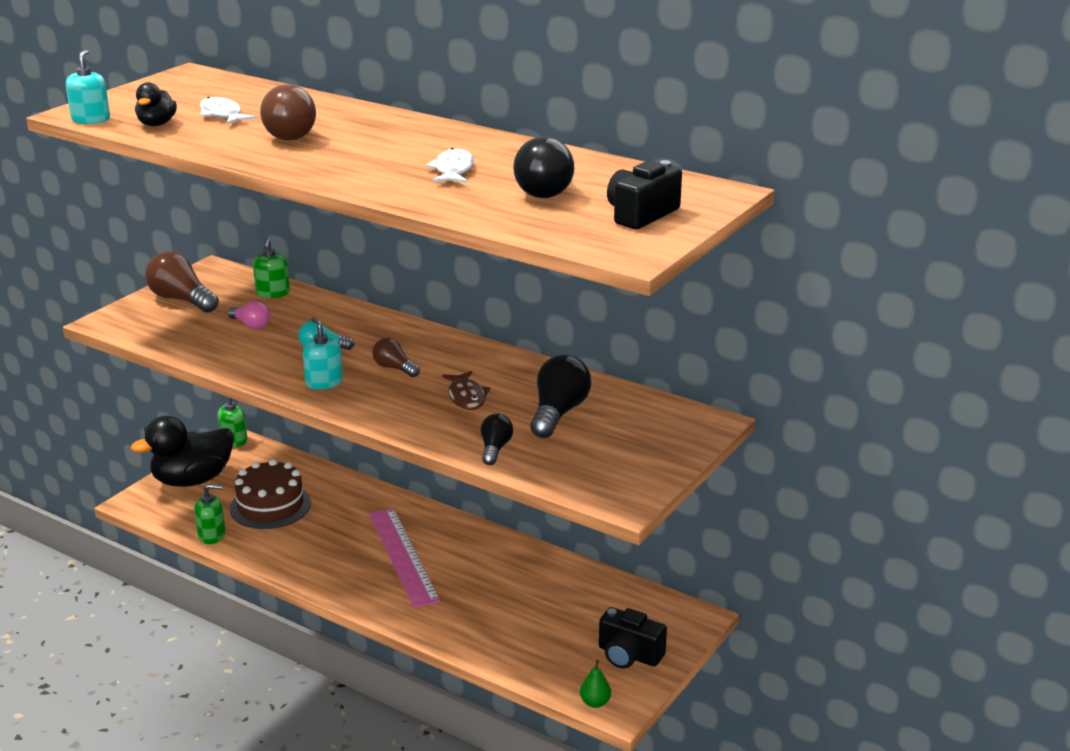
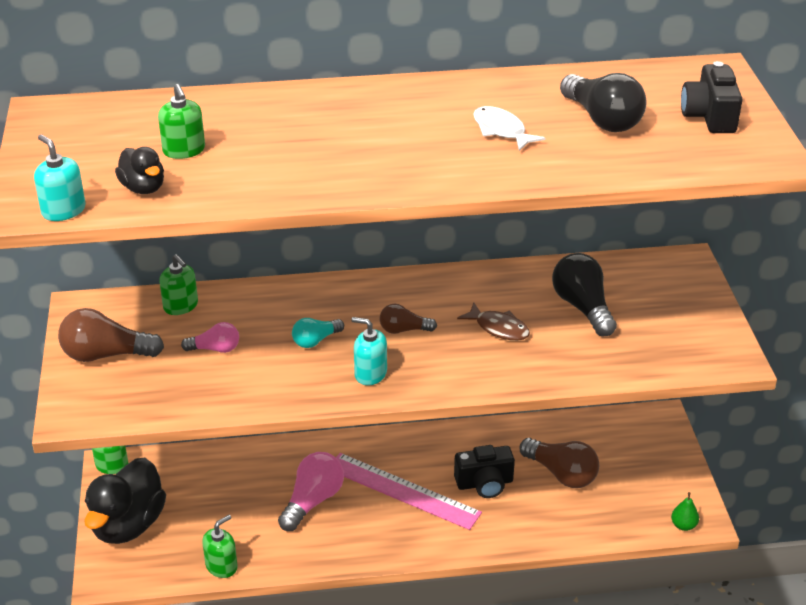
camera: 40 degrees left, 10 degrees up
white fish [200,97,256,124] -> green soap dispenser [158,84,205,159]
brown cake [230,459,311,529] -> none
brown light bulb [260,84,316,141] -> brown light bulb moved to [520,438,599,488]
black light bulb [480,414,513,465] -> none
black camera [599,607,667,669] -> black camera moved to [454,445,515,498]
none -> pink light bulb [278,452,344,531]

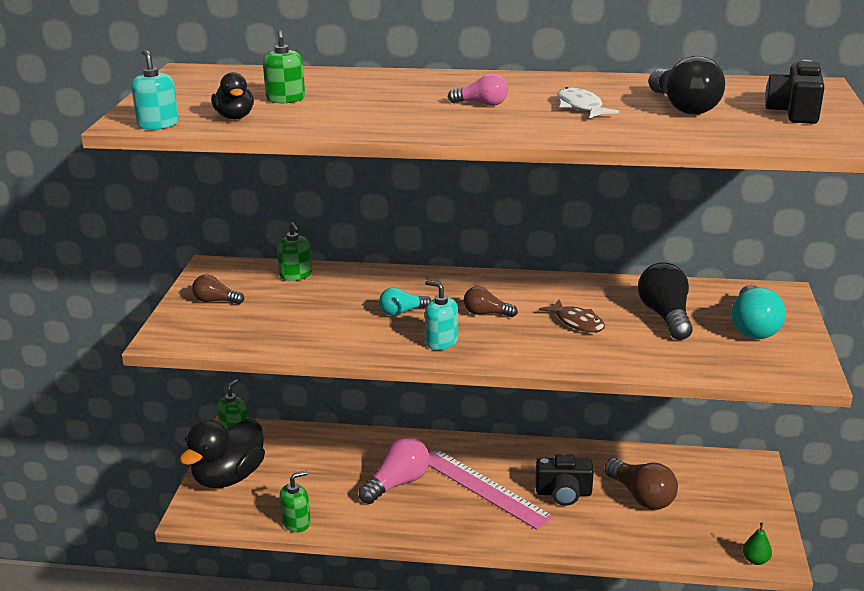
camera: 15 degrees right, 10 degrees down
brown light bulb [58,308,164,362] -> brown light bulb [192,274,244,304], size x0.58
pink light bulb [181,322,239,353] -> pink light bulb moved to [448,73,508,106]
none -> turquoise light bulb [731,285,786,339]

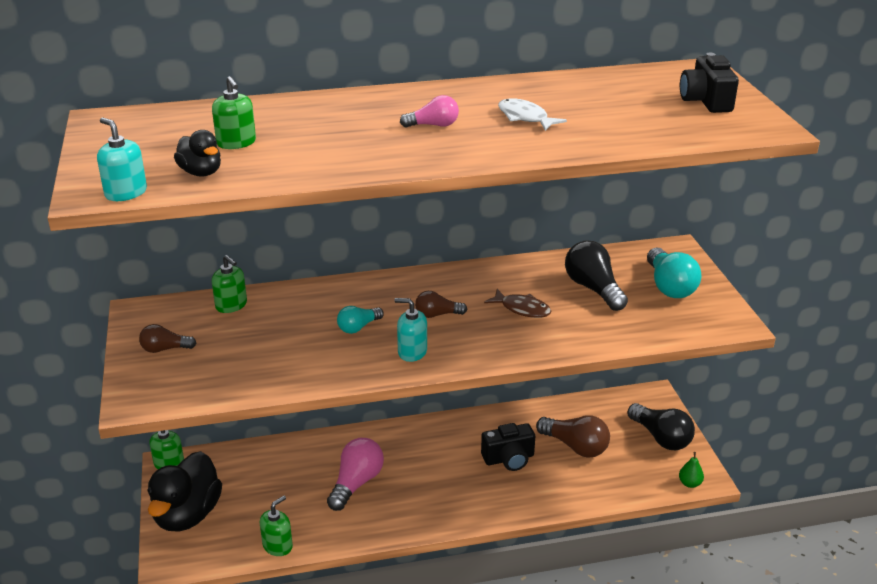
camera: 20 degrees left, 5 degrees up
pink ruler [429,448,553,530] -> none
black light bulb [648,56,725,114] -> black light bulb moved to [627,403,695,450]

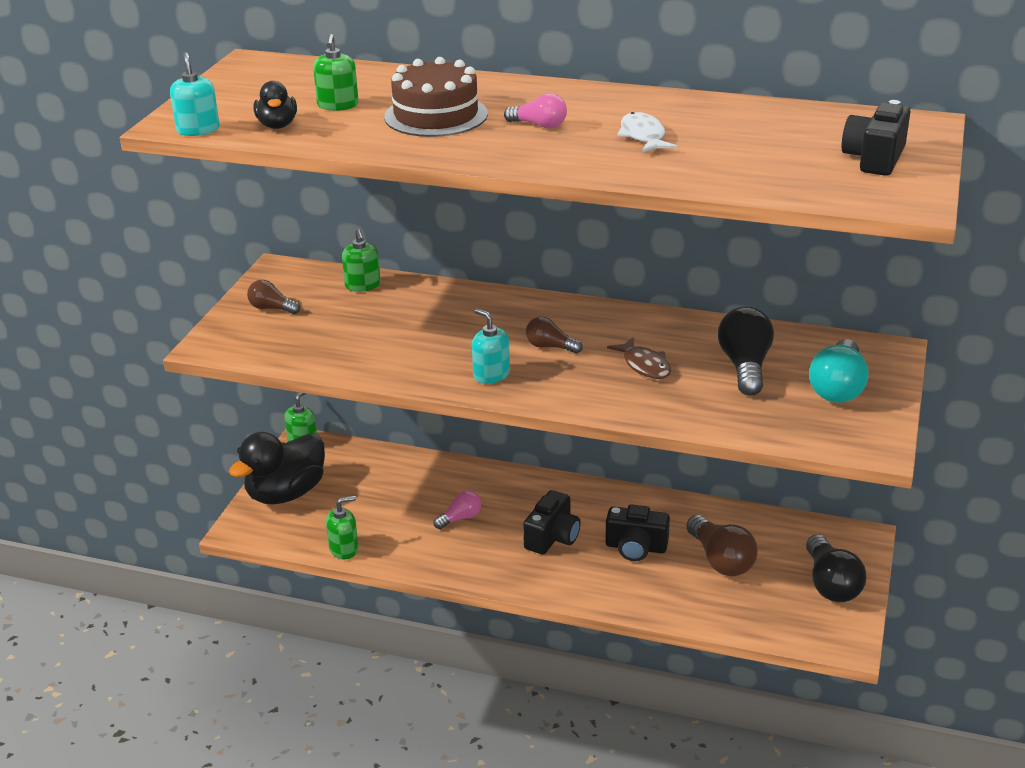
camera: 30 degrees right, 0 degrees up
pink light bulb [327,438,384,511] -> pink light bulb [433,490,481,529], size x0.58
turquoise light bulb [337,306,384,334] -> none
green pear [679,452,704,488] -> none
none -> brown cake [384,57,488,137]
none -> black camera [523,490,581,554]

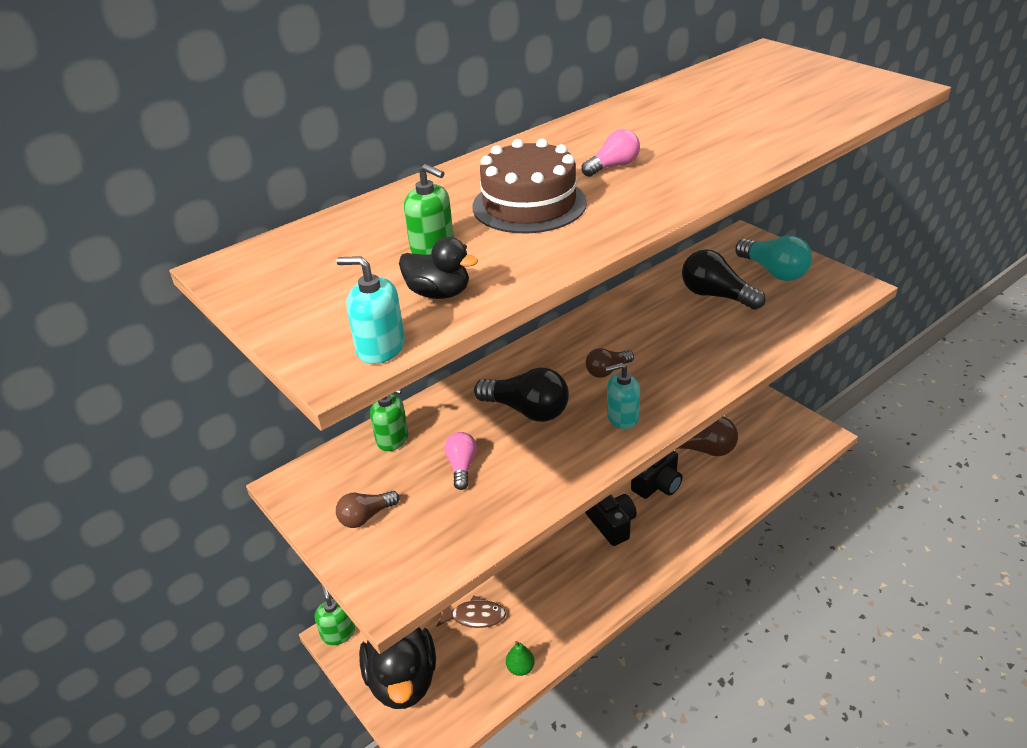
camera: 55 degrees left, 5 degrees up
green soap dispenser [326,496,359,559] -> green pear [506,641,535,676]
pink light bulb [433,490,481,529] -> pink light bulb moved to [444,432,477,490]
brown fish [607,337,671,379] -> brown fish moved to [436,595,506,628]
white fish [617,112,677,153] -> none
black light bulb [806,534,866,602] -> black light bulb moved to [474,367,569,422]
black camera [841,100,911,176] -> none

